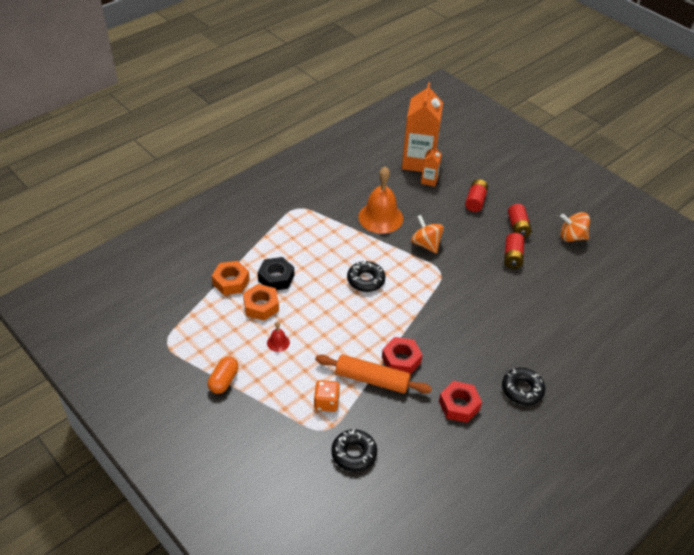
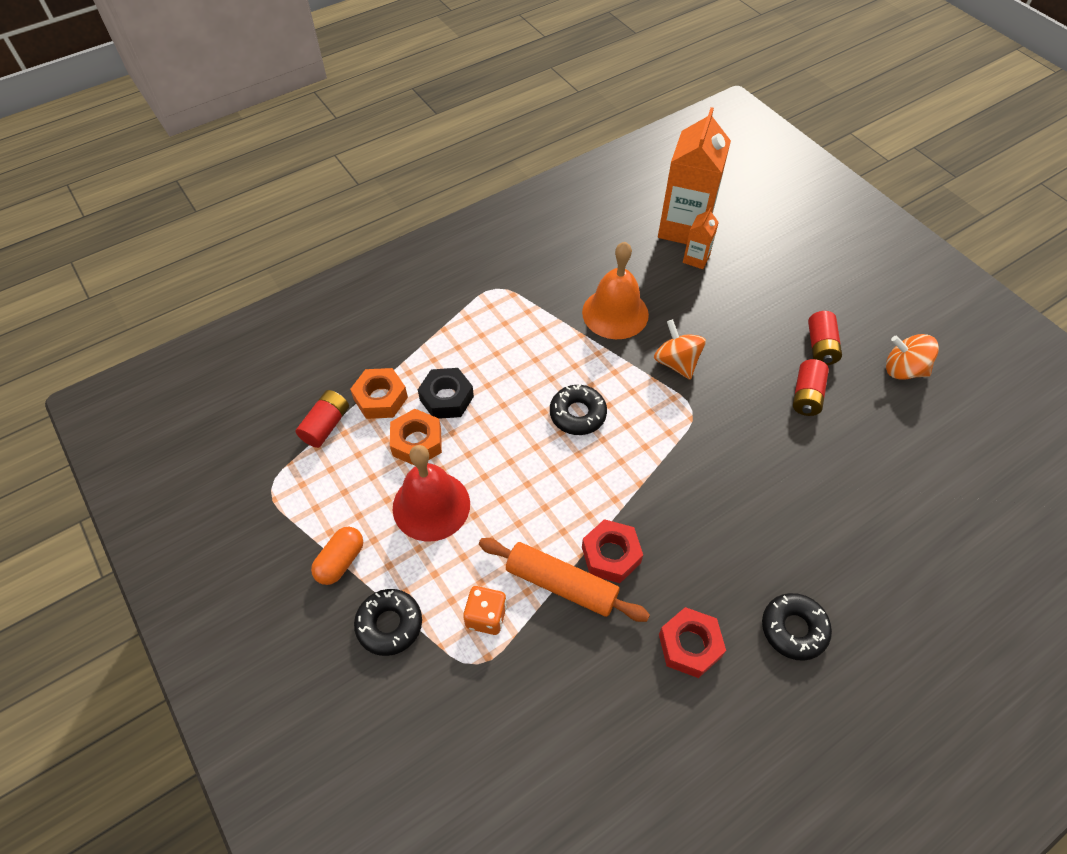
camera: 10 degrees right, 10 degrees up
red bell [267,321,290,352] -> red bell [393,445,470,542], size x2.28
black donut [331,429,377,472] -> black donut moved to [354,589,422,656]
red battery [465,179,488,212] -> red battery moved to [296,390,349,448]

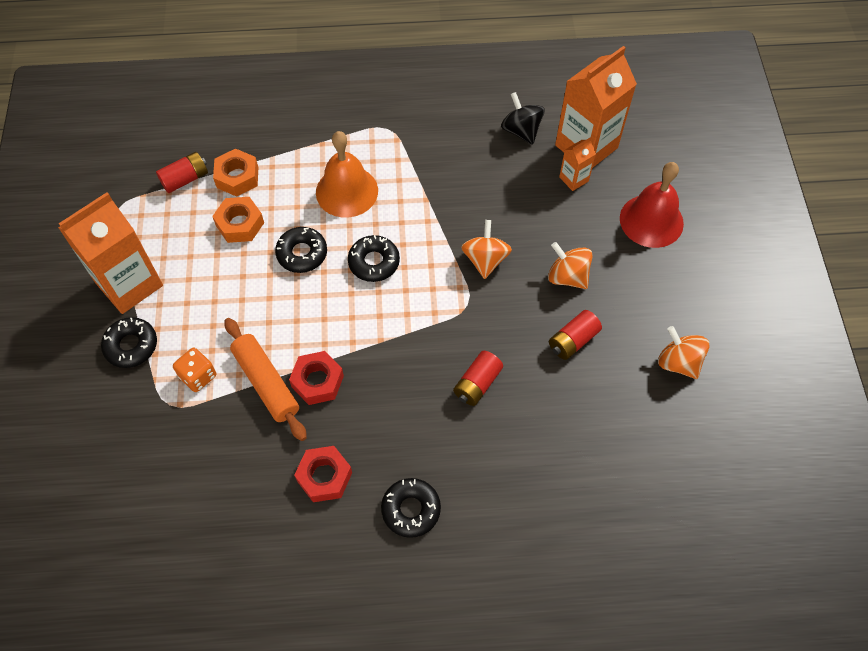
camera: 30 degrees right, 5 degrees up
orange capsule [311,527,363,585] -> orange carton [58,192,163,314]
red bell [393,445,470,542] -> red bell moved to [620,162,684,248]
black nut [418,368,474,419] -> none
orange bell [582,242,649,339] -> orange bell moved to [316,131,378,218]
red battery [808,311,842,365] -> red battery moved to [453,351,503,406]
none -> black donut [275,227,327,273]
none -> black spinning top [501,92,545,145]
none -> orange spinning top [548,242,593,289]

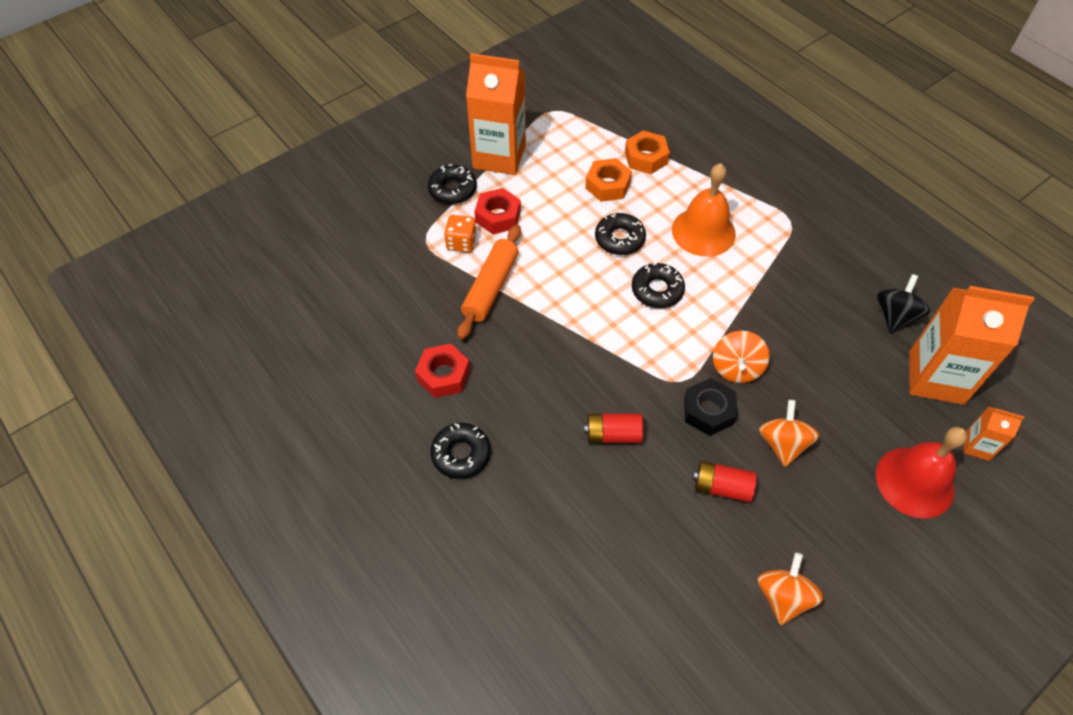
camera: 55 degrees right, 5 degrees down
red battery [156,152,208,193] -> none
red nut [289,351,344,405] -> red nut moved to [474,188,521,234]
orange spinning top [461,220,512,279] -> orange spinning top turned 135 degrees clockwise [713,331,770,383]
orange carton [559,137,596,191] -> orange carton moved to [963,406,1024,461]
none -> black nut [684,378,737,436]

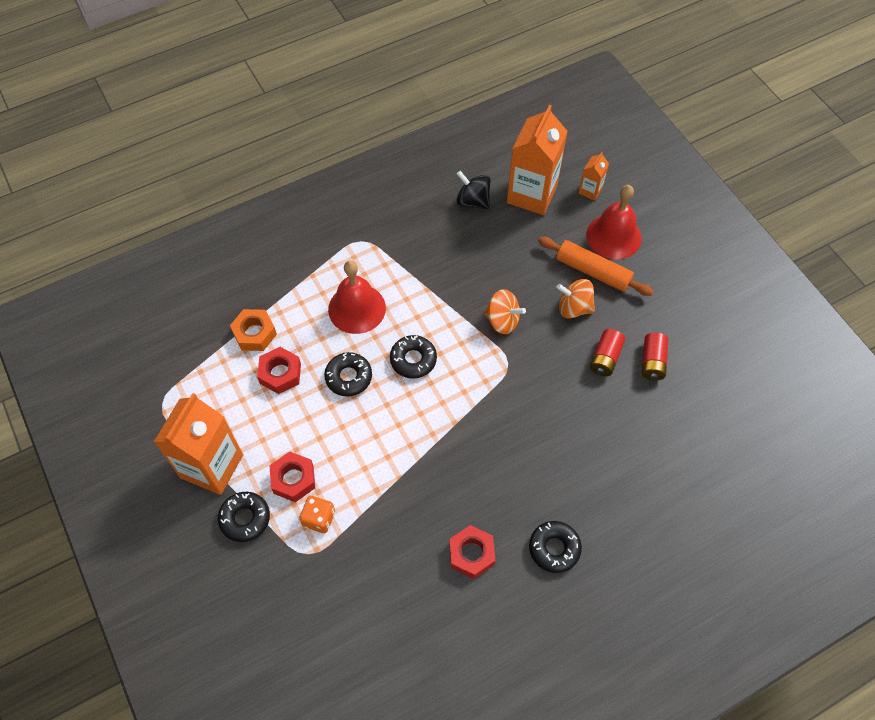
camera: 80 degrees left, 5 degrees up
orange rolling pin [457,225,521,340] -> orange rolling pin moved to [538,237,654,296]
red battery [584,413,644,443] -> red battery moved to [642,332,668,380]
orange nut [585,158,632,202] -> red nut [257,347,301,394]
orange bell [672,163,736,257] -> red bell [328,260,386,334]
black nut [684,378,737,436] -> none
orange spinning top [758,552,823,625] -> none

